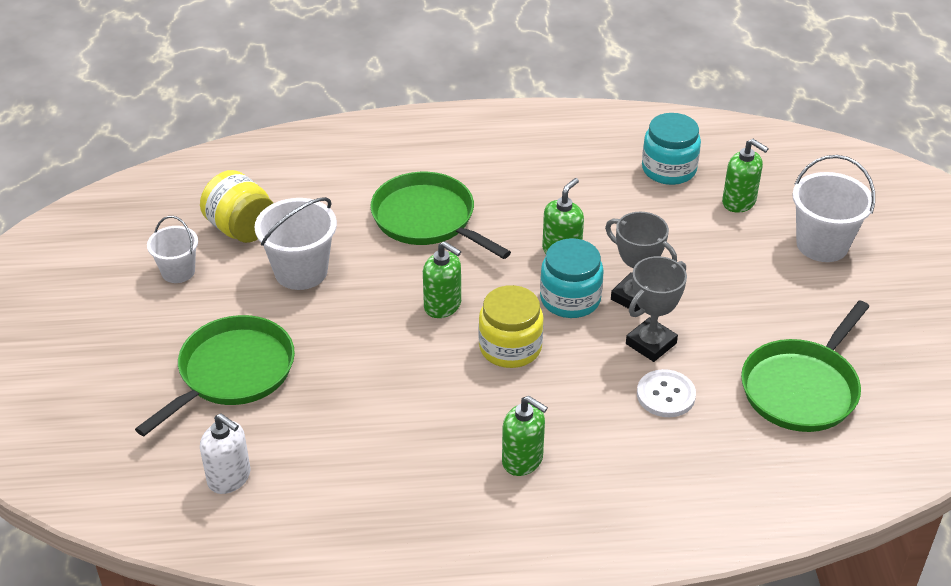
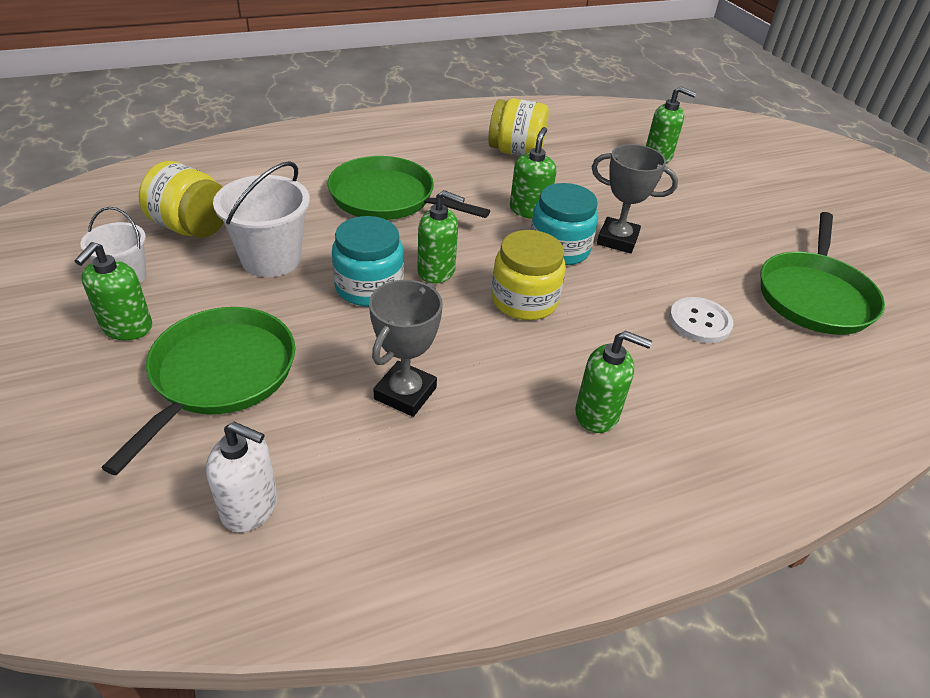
camera: 20 degrees left, 0 degrees up
grey trophy [626,256,687,362] -> grey trophy moved to [369,280,443,417]
turquoise jar [642,113,701,185] -> turquoise jar moved to [332,216,404,306]
white bucket [792,155,875,262] -> none
none -> green soap dispenser [75,242,152,340]
none -> yellow jar [488,98,549,157]

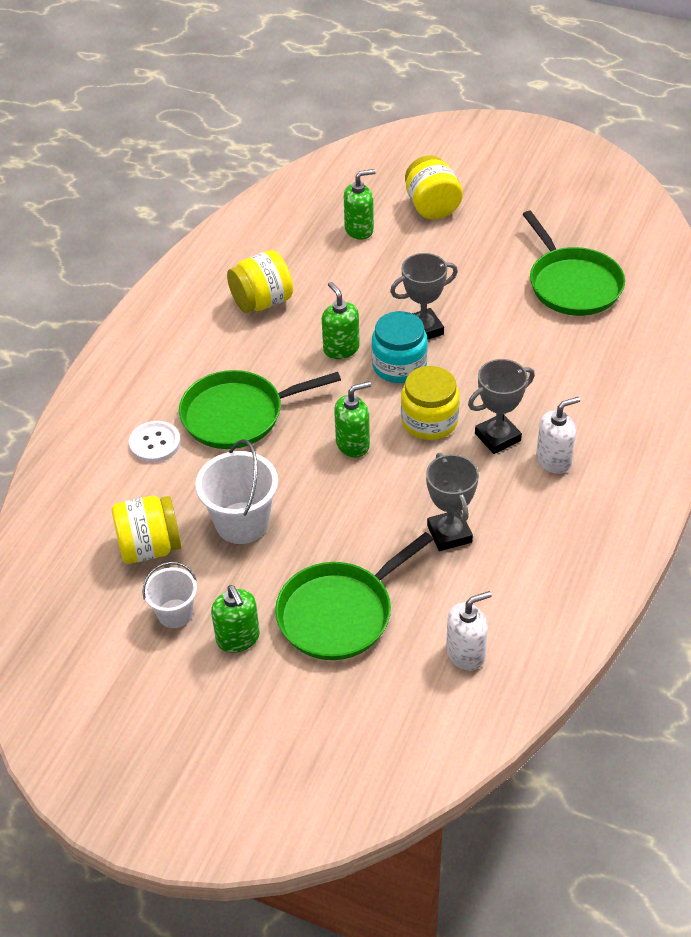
camera: 40 degrees left, 5 degrees up
green pan [102,307,295,475] -> green pan turned 105 degrees counterclockwise [275,532,433,660]
turquoise jar [332,216,404,306] -> none
green soap dispenser [575,331,652,433] -> white soap dispenser [536,397,580,474]
white button [669,297,733,343] -> white button moved to [129,421,181,463]
none -> yellow jar [405,155,463,220]
none -> grey trophy [468,359,535,454]

